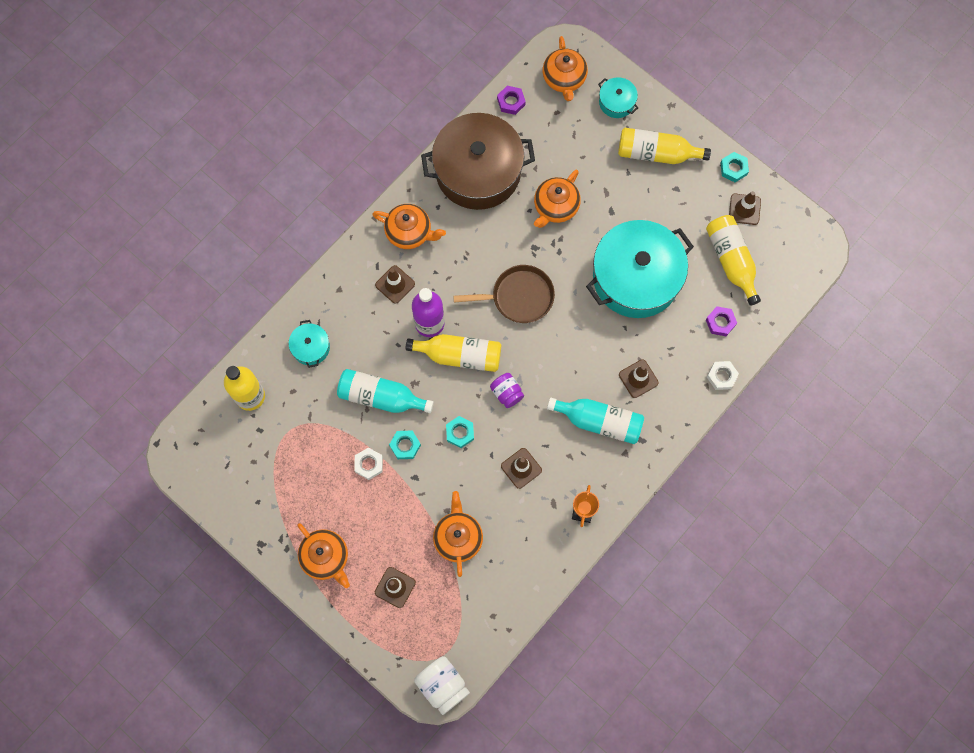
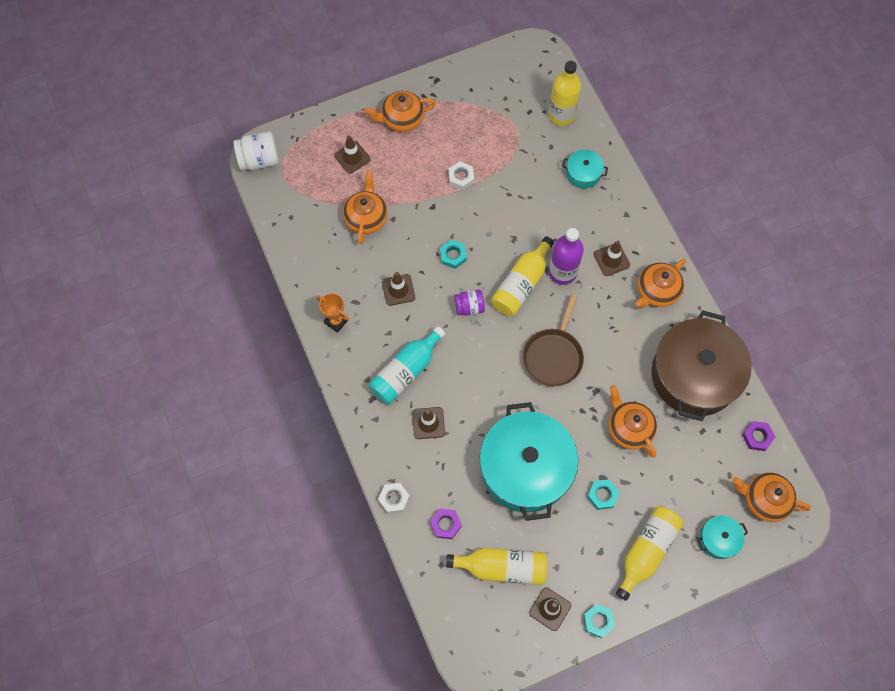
camera: 115 degrees right, 5 degrees down
turquoise bottle [337,369,434,413] -> none
turquoise nut [389,431,421,459] -> turquoise nut moved to [587,479,619,510]
orange teapot [433,491,483,577] -> orange teapot turned 105 degrees counterclockwise [343,171,388,244]

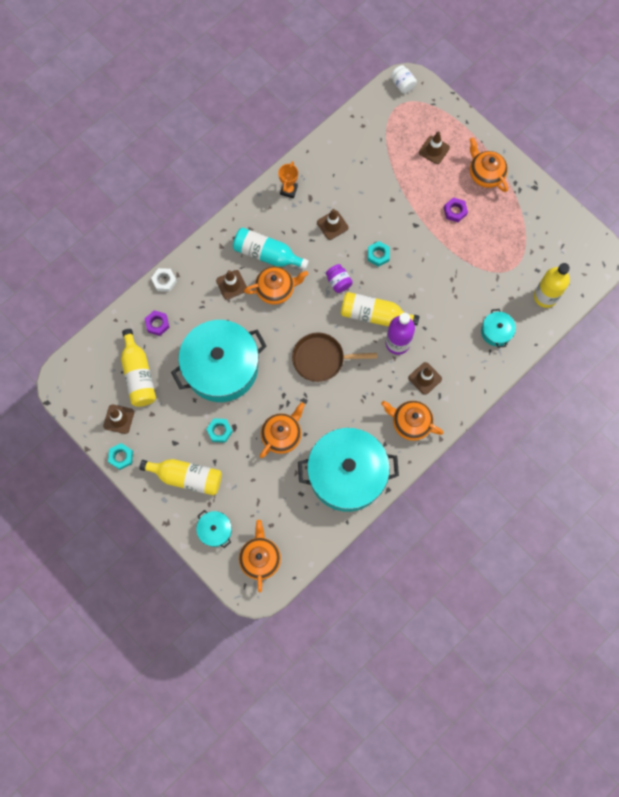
camera: 70 degrees right, 5 degrees up
white jar [233,131,279,170] -> white jar [391,65,417,93], size x0.67
orange teapot [343,171,388,244] -> orange teapot moved to [244,266,308,305]
white nut [448,162,474,190] -> none
brown pot [651,310,752,421] -> turquoise pot [298,428,399,512]
purple nut [742,421,775,451] -> purple nut moved to [444,197,468,222]

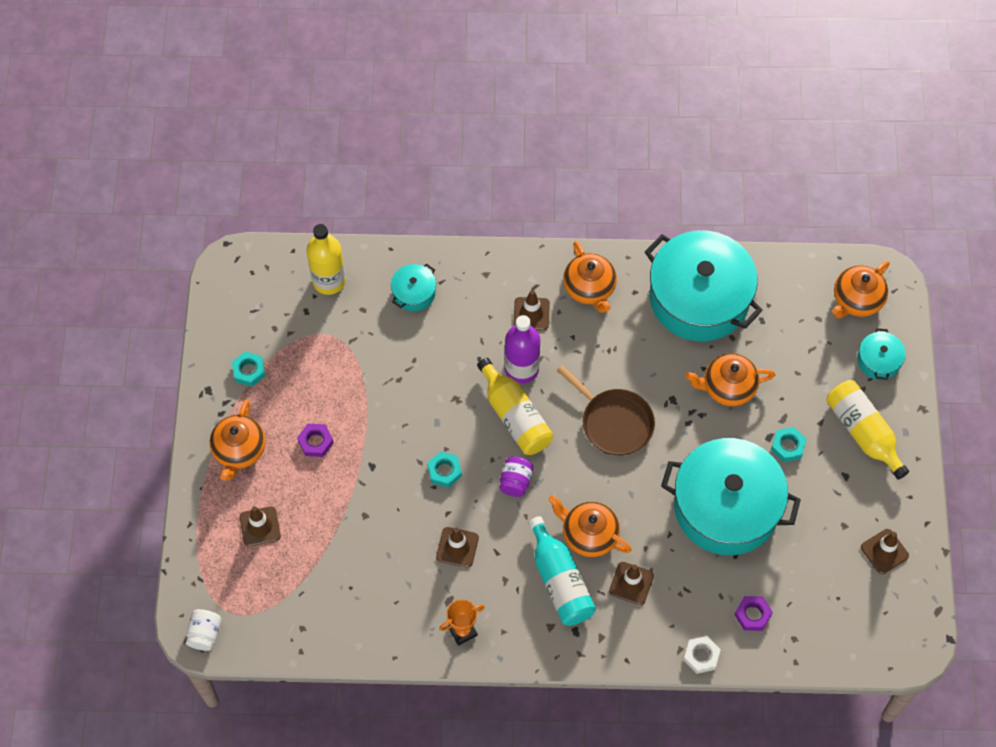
camera: 135 degrees left, 10 degrees down
turquoise nut [108,443,133,470] -> turquoise nut moved to [232,351,266,387]
yellow bottle [121,329,156,407] -> none

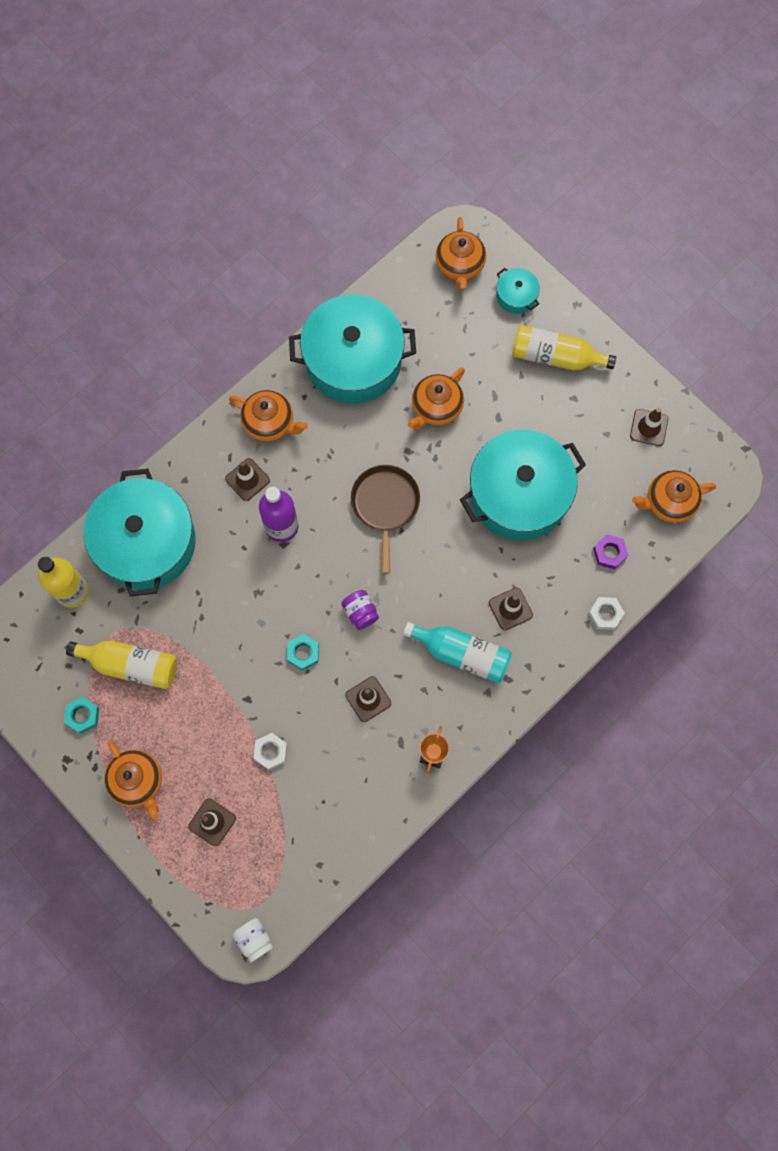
camera: 45 degrees left, 10 degrees up
purple nut [297,424,334,457] -> none
turquoise pot [391,263,436,311] -> turquoise pot [83,469,196,597], size x2.33
yellow bottle [477,358,553,455] -> yellow bottle moved to [66,640,177,689]
orange teapot [548,495,631,557] -> orange teapot moved to [632,470,716,523]
brown pan [557,365,655,456] -> brown pan turned 90 degrees counterclockwise [351,465,420,574]
turquoise nut [771,427,807,462] -> none
none -> white nut [253,733,287,770]

